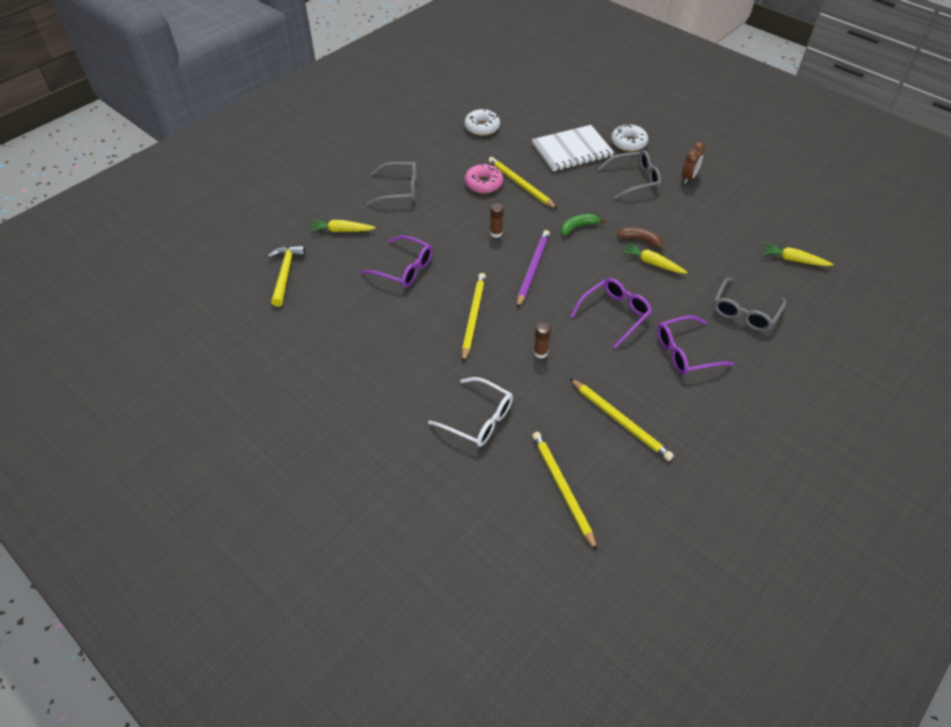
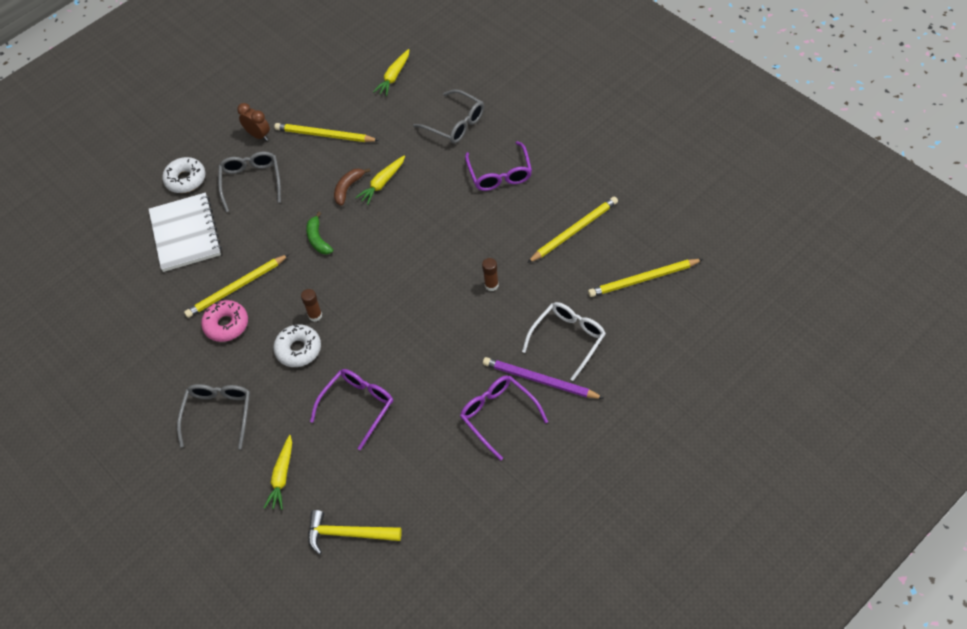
camera: 80 degrees left, 5 degrees up
yellow pencil [462,273,486,363] -> yellow pencil moved to [274,123,379,142]
white donut [464,109,500,136] -> white donut moved to [273,325,321,367]
purple pencil [517,230,550,308] -> purple pencil moved to [483,357,604,399]
purple glasses [570,278,652,348] -> purple glasses moved to [460,375,548,461]

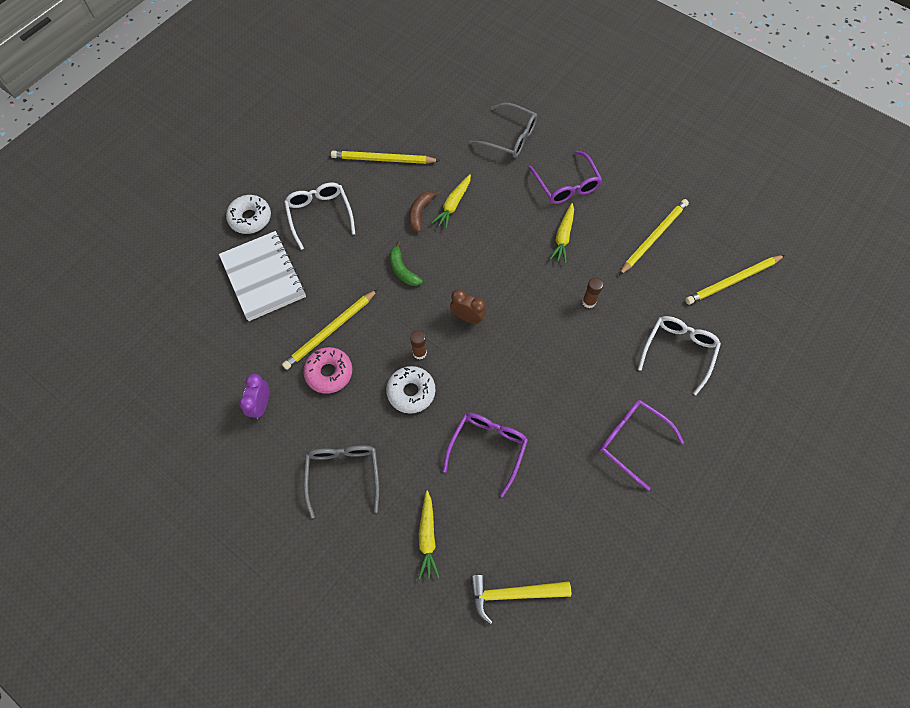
camera: 15 degrees left, 10 degrees up
grey glasses [218,152,281,212] -> white glasses [284,183,355,250]
brown clock [237,103,270,141] -> brown clock moved to [450,289,486,324]
yellow carrot [373,49,409,96] -> yellow carrot moved to [550,203,574,263]
purple pencil [483,357,604,399] -> none
none -> purple clock [239,374,269,419]

